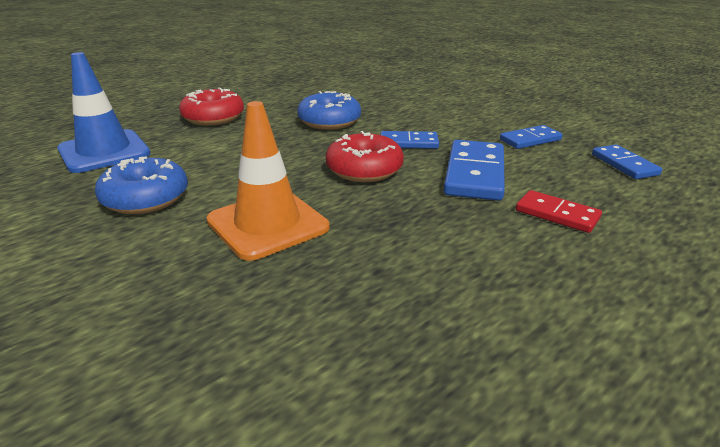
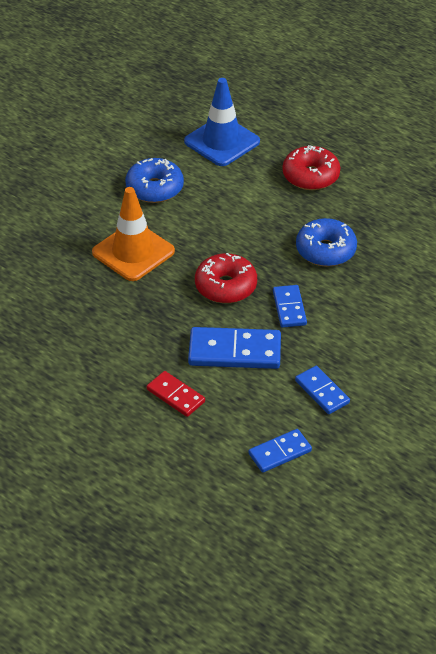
camera: 80 degrees right, 15 degrees up
red domino [516,190,602,233] -> red domino turned 75 degrees counterclockwise [147,371,205,417]

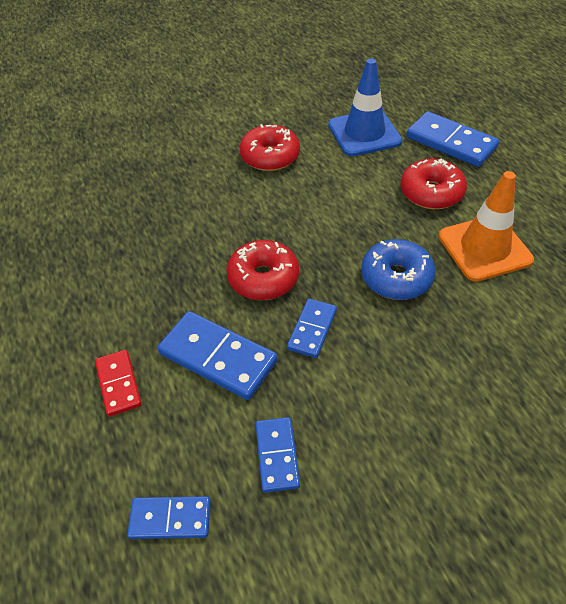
camera: 30 degrees right, 5 degrees up
orange traffic cone [92,187,175,281] -> orange traffic cone moved to [439,171,534,282]
blue donut [125,158,184,203] -> red donut [239,124,300,171]
none -> blue domino [407,112,499,167]

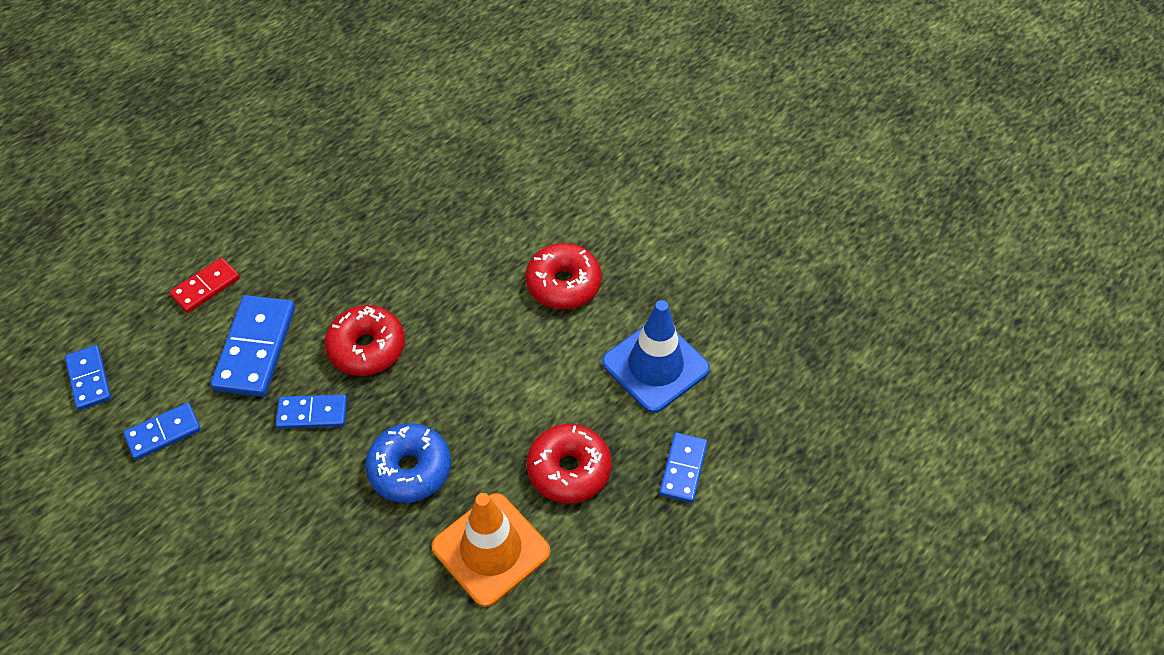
camera: 65 degrees right, 5 degrees up
blue domino [407,112,499,167] -> blue domino [659,433,708,503], size x0.60

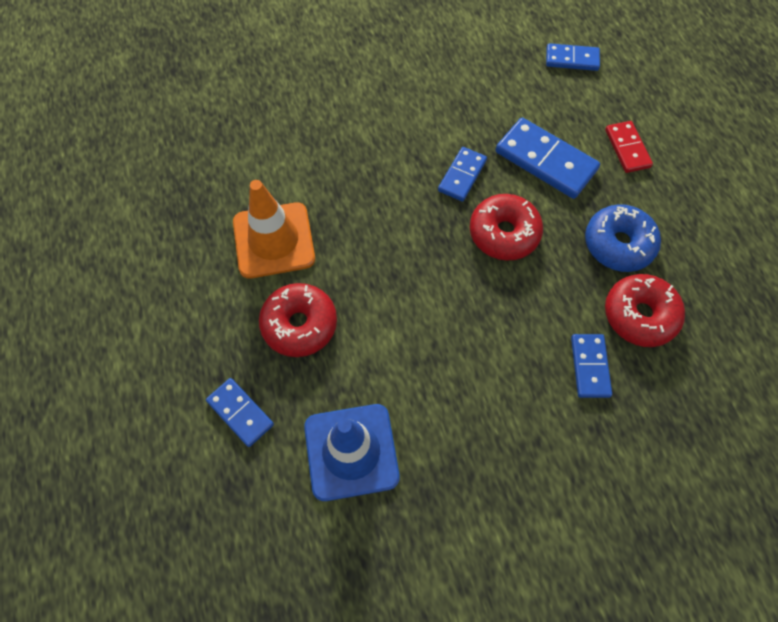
camera: 120 degrees right, 10 degrees up
blue domino [123,403,201,460] -> blue domino moved to [571,334,612,398]
blue donut [365,423,451,503] -> blue donut moved to [585,204,661,272]
red donut [526,243,602,309] -> red donut moved to [605,274,685,347]

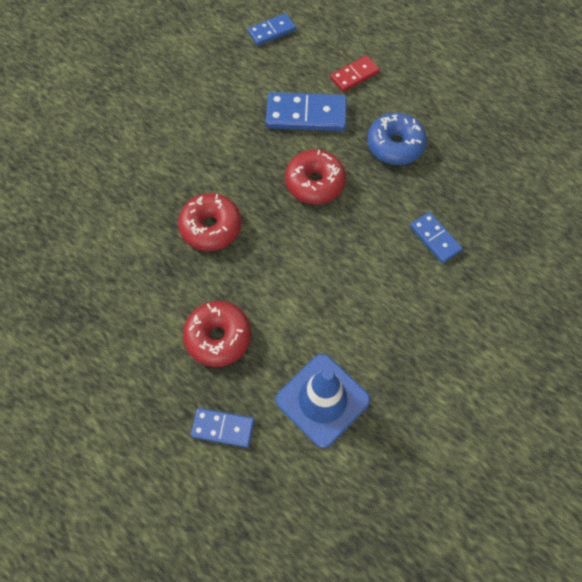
camera: 35 degrees left, 0 degrees up
orange traffic cone [233,180,315,279] -> none
blue domino [438,147,487,202] -> none
red domino [605,121,653,173] -> red domino turned 75 degrees counterclockwise [330,55,380,92]
red donut [605,274,685,347] -> red donut moved to [178,193,241,251]

